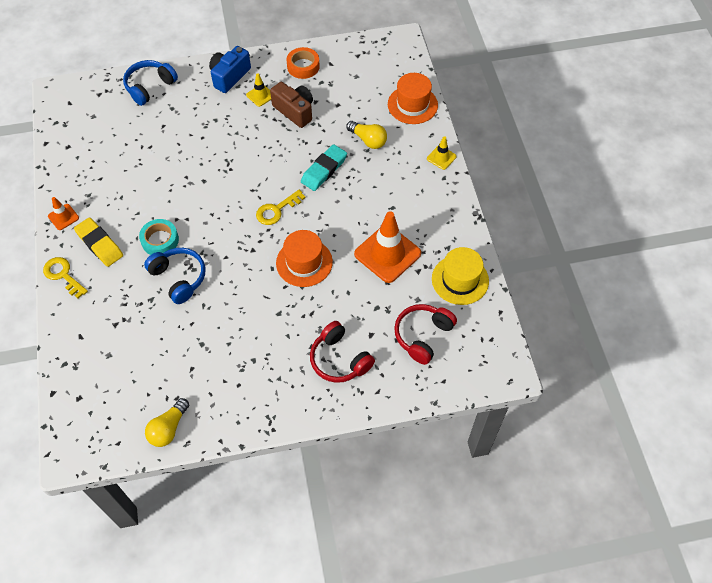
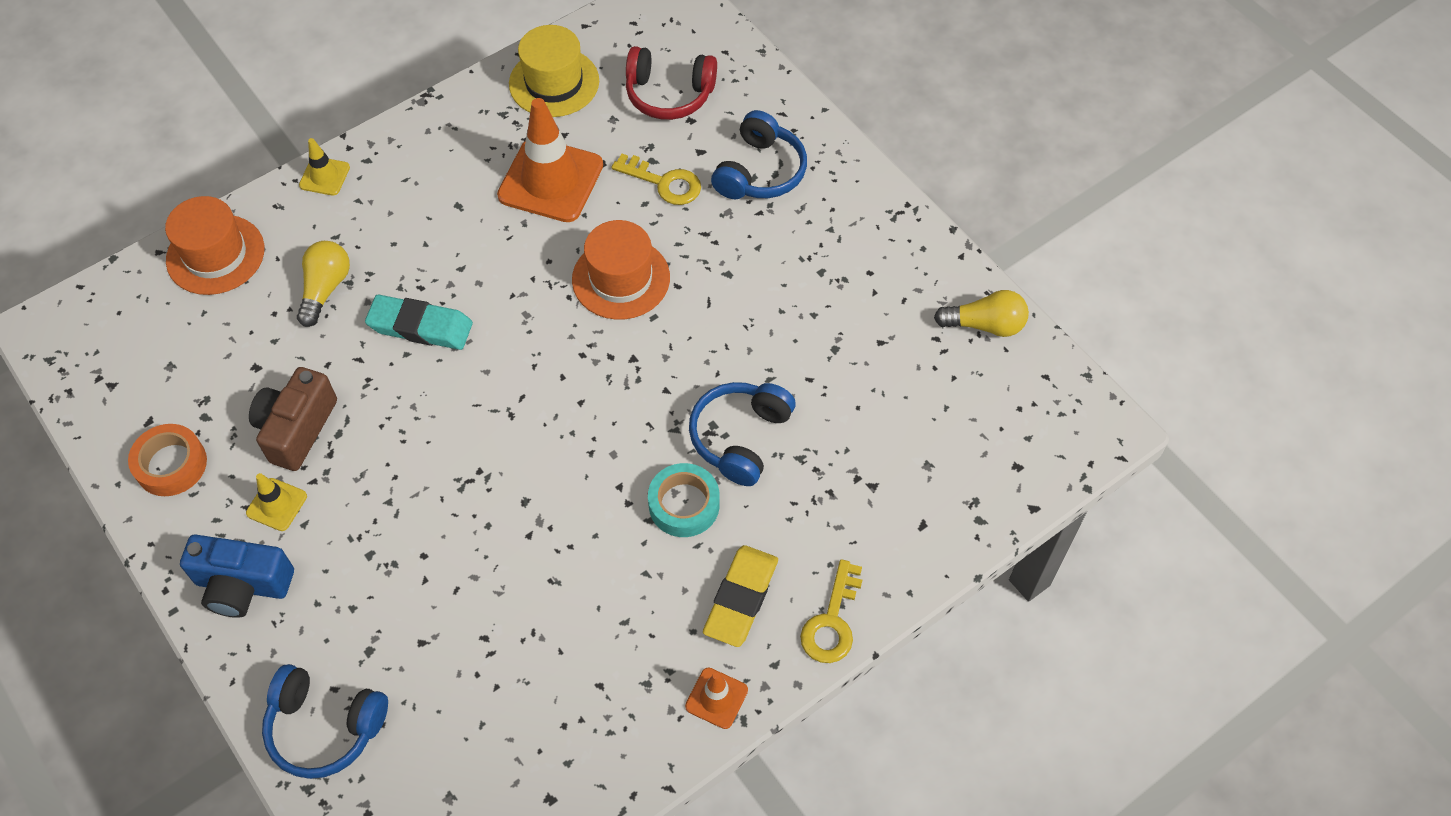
camera: 115 degrees left, 0 degrees up
yellow key [256,190,305,225] -> yellow key moved to [611,154,701,205]
red headphones [310,321,375,383] -> blue headphones [711,110,807,199]

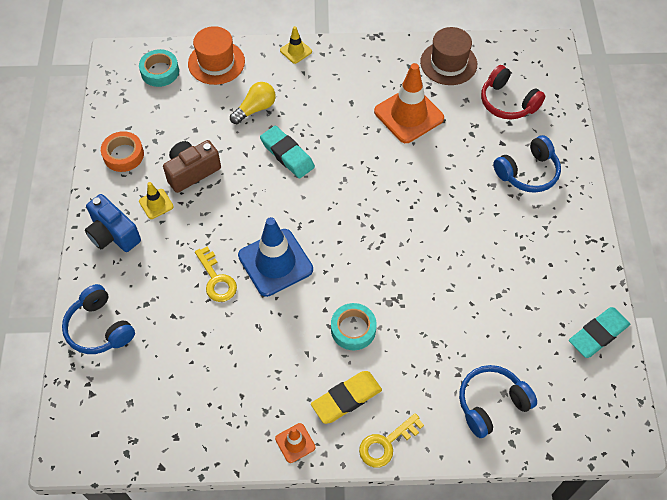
camera: 35 degrees right, 0 degrees up
yellow hat [509,25,599,117] -> brown hat [420,27,477,85]
orange hat [572,220,670,320] -> none
yellow key [611,154,701,205] -> yellow key moved to [195,247,237,302]
blue headphones [689,382,796,486] -> blue headphones moved to [459,365,537,438]
yellow light bulb [934,290,1029,337] -> turquoise eraser [569,307,630,358]
none -> turquoise tape [139,49,179,87]
none -> blue traffic cone [238,217,313,297]

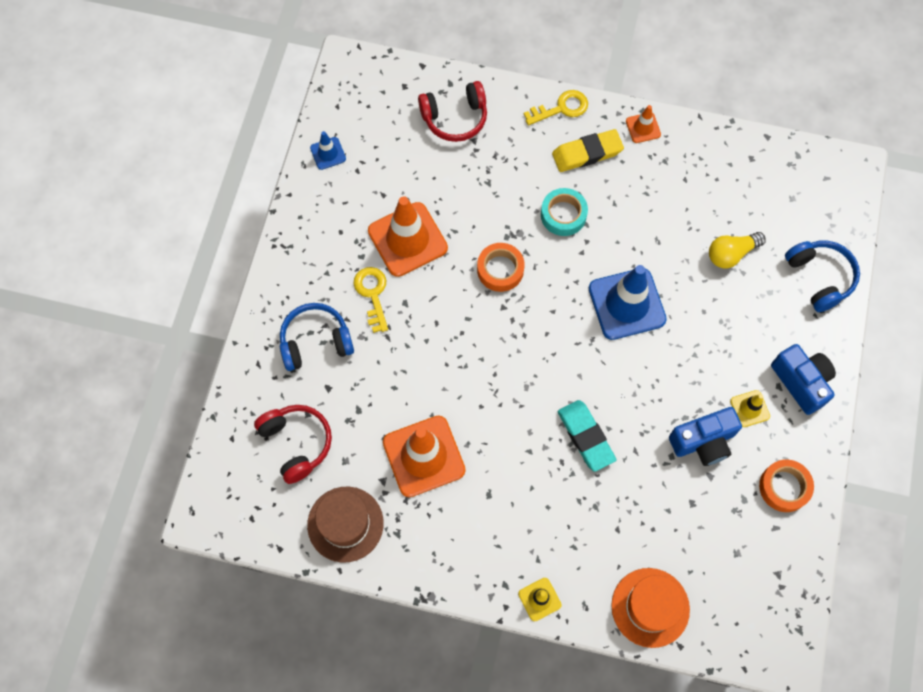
camera: 165 degrees left, 10 degrees up
turquoise tape [139,49,179,87] -> none
brown camera [163,140,221,193] -> blue camera [669,407,742,466]
yellow key [195,247,237,302] -> yellow key moved to [354,267,388,333]
yellow light bulb [230,82,276,124] -> yellow light bulb moved to [709,232,766,268]
blue headphones [459,365,537,438] -> red headphones [418,81,487,142]
turquoise eraser [569,307,630,358] -> blue traffic cone [310,131,346,170]
none -> orange traffic cone [368,196,448,277]
none -> orange tape [477,243,525,292]

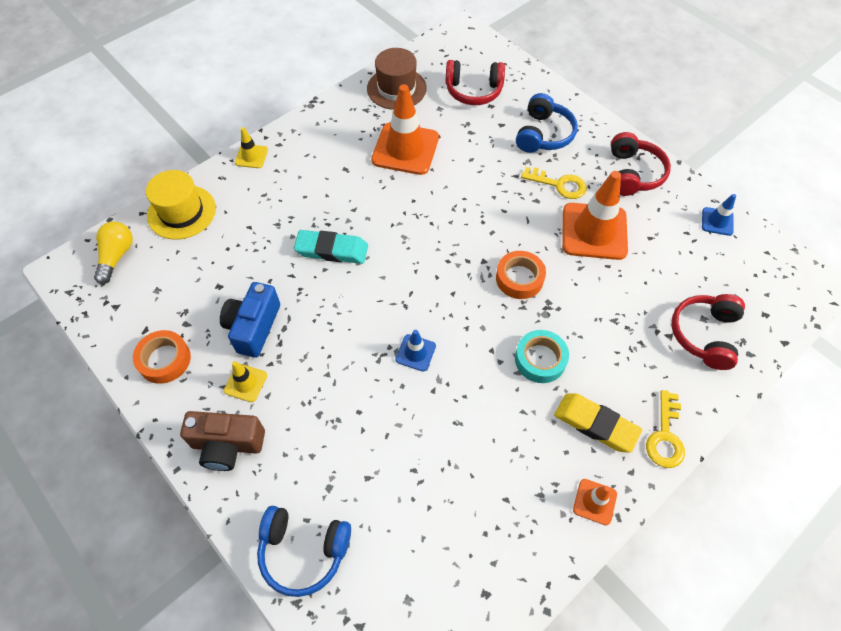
camera: 125 degrees right, 10 degrees down
yellow eraser [552,129,624,172] -> yellow eraser turned 75 degrees counterclockwise [554,393,642,453]
blue traffic cone [589,265,667,340] -> blue traffic cone [395,330,436,371], size x0.48
orange hat [611,568,690,648] -> yellow hat [146,170,216,240]
yellow light bulb [709,232,766,268] -> yellow light bulb moved to [94,222,133,284]
blue camera [771,344,836,415] -> brown camera [180,411,265,471]
none -> red headphones [611,132,671,196]

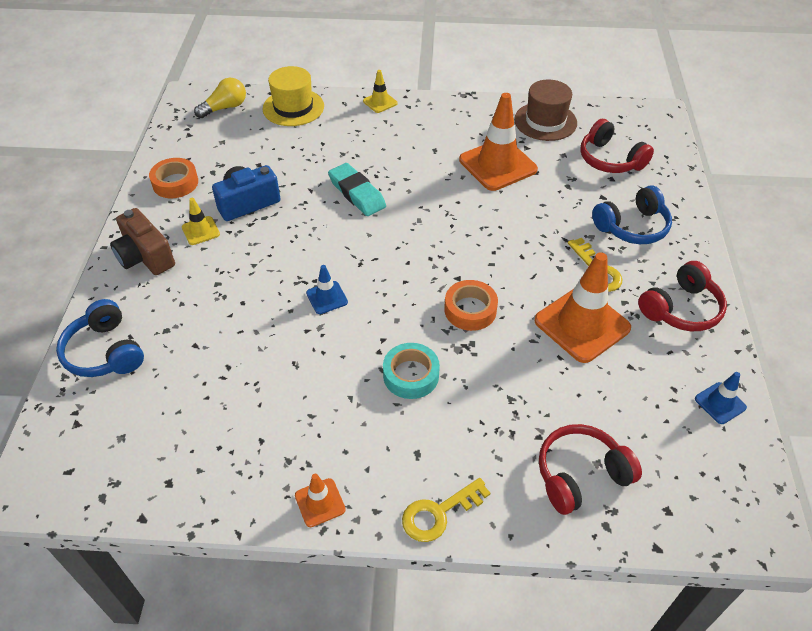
camera: 45 degrees right, 10 degrees down
yellow eraser [554,393,642,453] -> none

